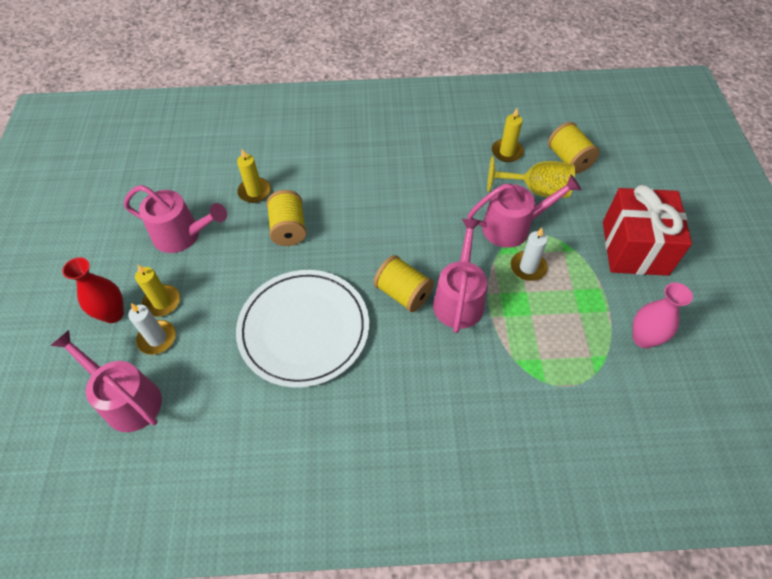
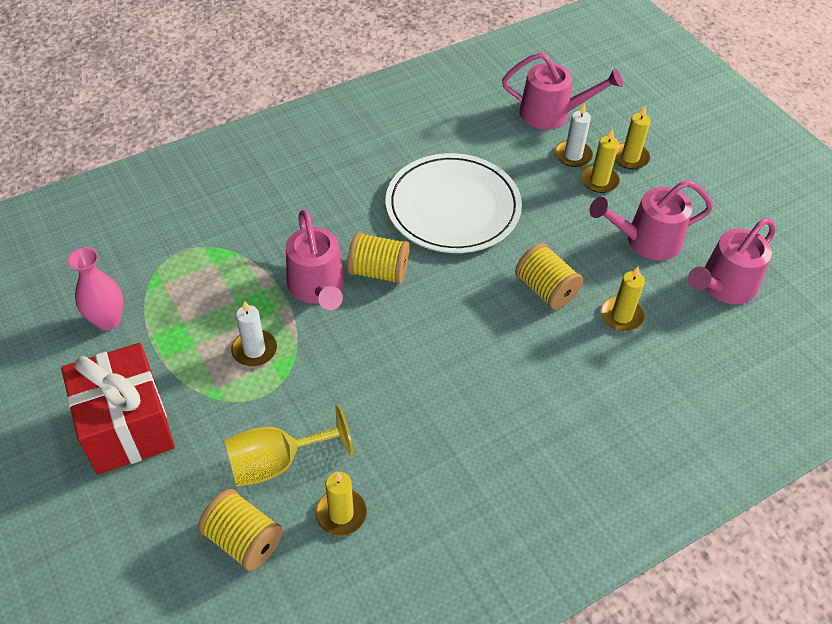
camera: 150 degrees right, 5 degrees down
red vase [62,257,124,323] -> yellow candle [615,106,651,170]
pink watering can [467,175,581,248] -> pink watering can moved to [688,218,776,304]

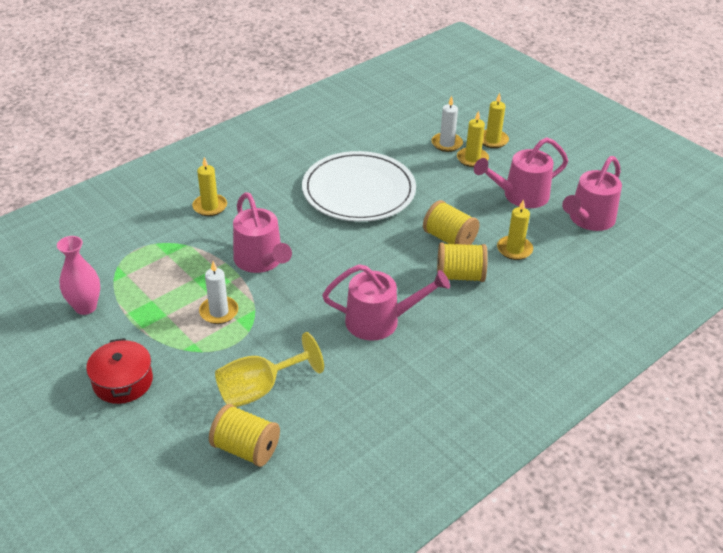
camera: 10 degrees left, 10 degrees down
red gift [61,343,175,474] -> red pot [86,338,153,404]
yellow candle [315,471,367,536] -> yellow candle moved to [192,157,227,216]
yellow spool [347,232,410,284] -> yellow spool moved to [437,242,488,282]
pink watering can [502,52,623,129] -> pink watering can moved to [322,264,450,341]

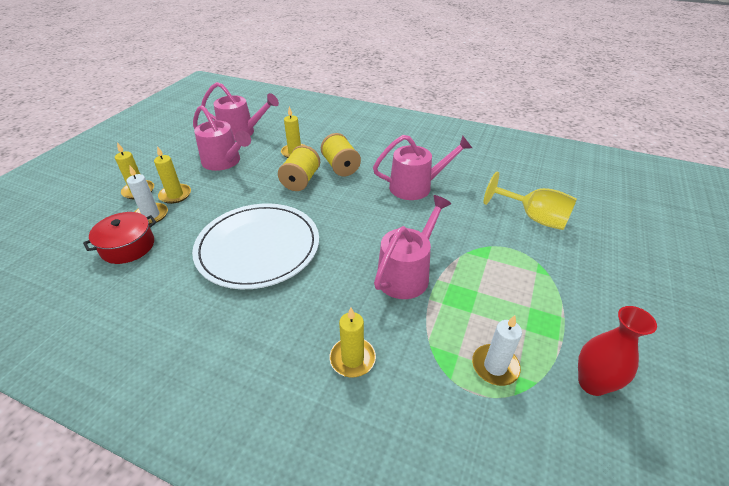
camera: 115 degrees left, 0 degrees up
pink vase [57,236,100,315] -> red vase [578,306,657,396]
red pot [86,338,153,404] -> red pot moved to [83,212,156,264]
white candle [199,261,238,324] -> white candle moved to [472,315,522,386]
yellow spool [209,404,280,467] -> none
pink watering can [322,264,450,341] -> pink watering can turned 105 degrees clockwise [373,135,472,200]

